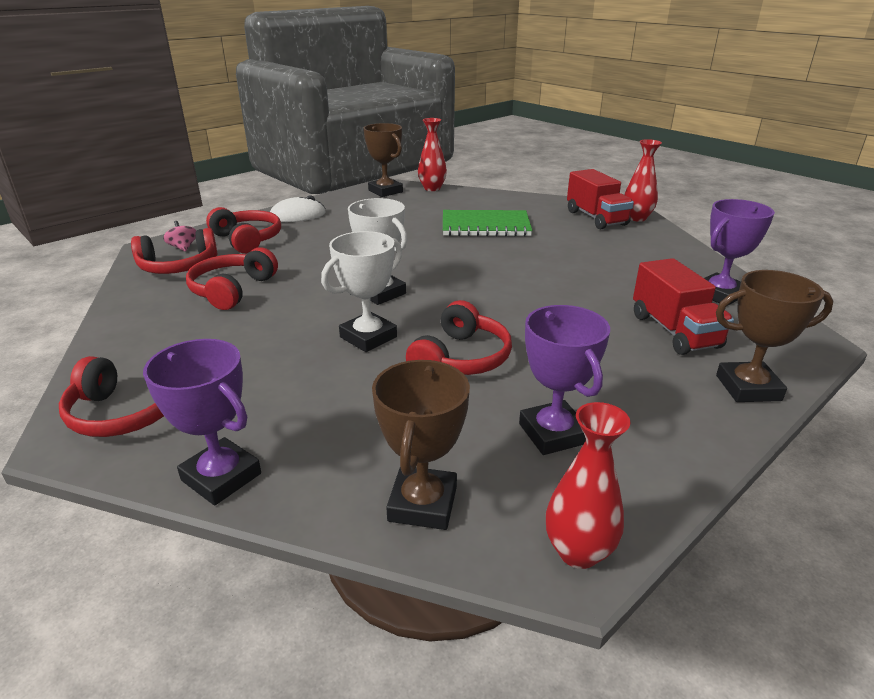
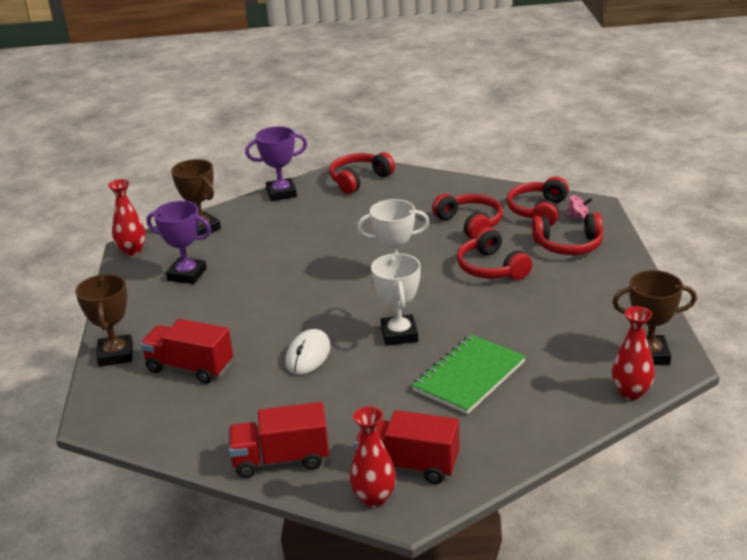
camera: 130 degrees right, 0 degrees up
white mouse [270,195,326,222] -> white mouse moved to [285,329,331,375]
white trophy [321,231,402,352] -> white trophy moved to [371,253,421,346]
red headphones [406,300,512,375] -> red headphones moved to [457,227,533,280]
purple trophy [704,199,775,306] -> none
brown trophy [716,270,833,402] -> brown trophy turned 45 degrees counterclockwise [75,274,133,367]
none -> red truck [228,402,329,478]

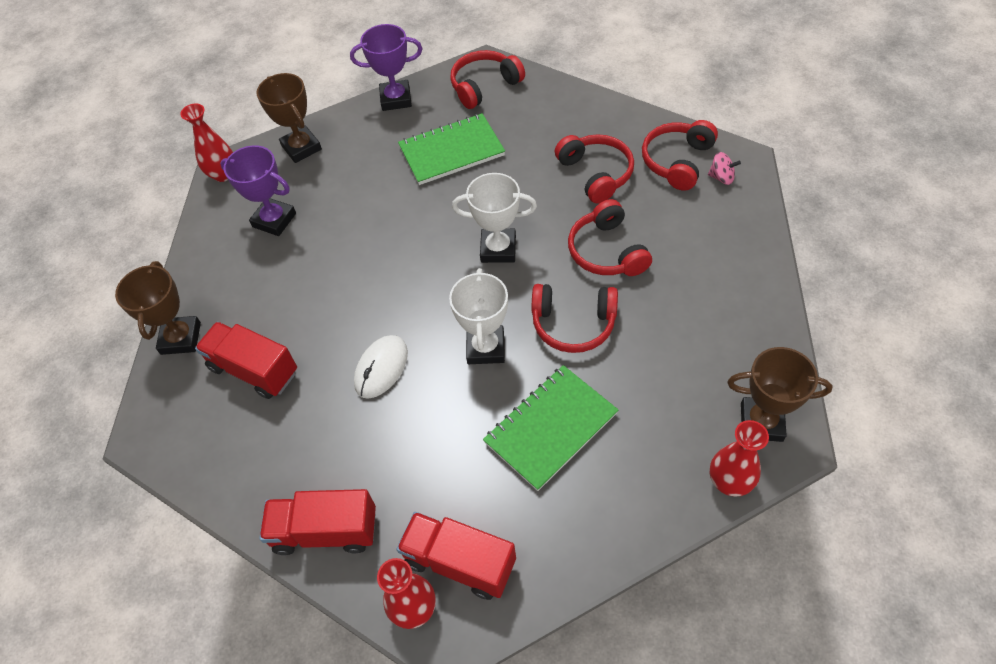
camera: 10 degrees right, 25 degrees up
red headphones [532,213,603,255] -> red headphones moved to [532,284,618,353]
none -> green notebook [398,113,505,185]

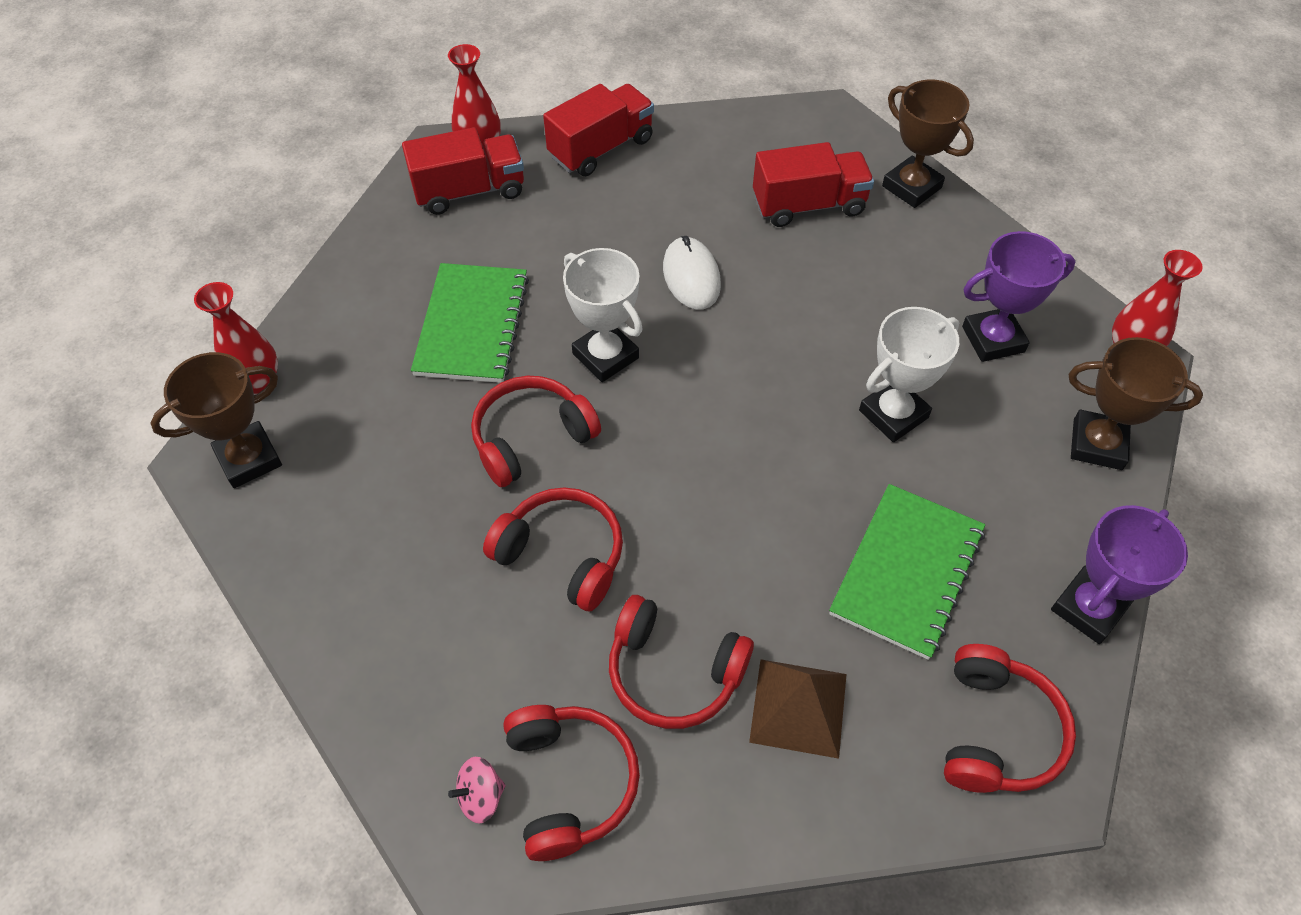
camera: 135 degrees right, 0 degrees up
white trophy [452,173,537,263] -> white trophy moved to [859,307,959,442]
none -> brown pyramid [749,659,847,759]

